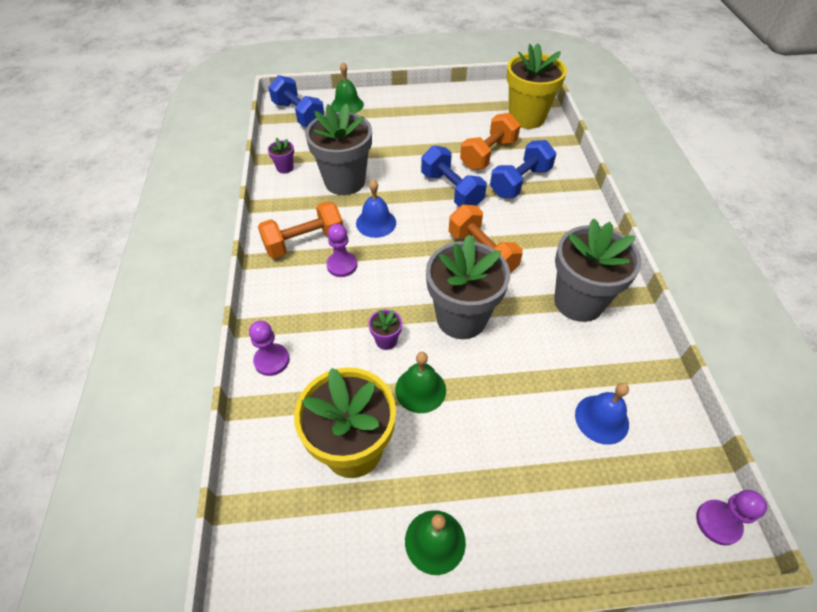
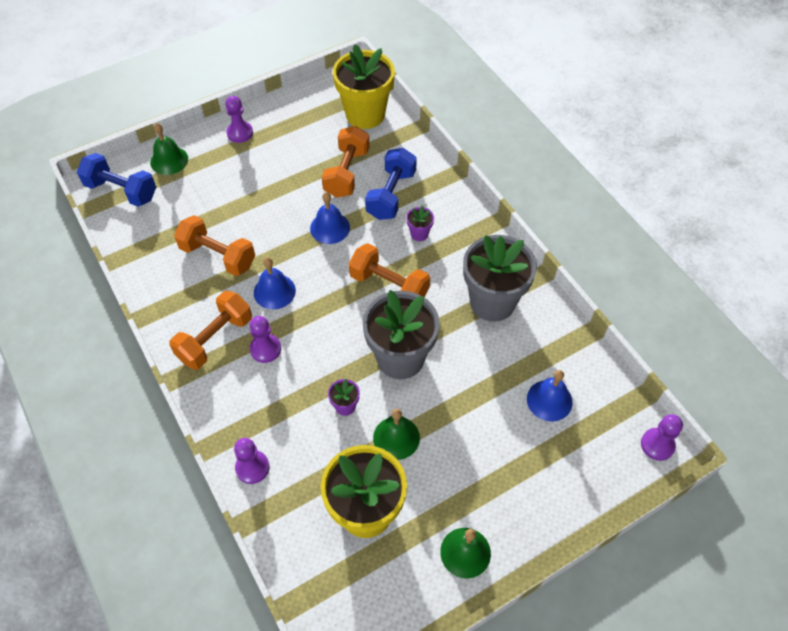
camera: 25 degrees left, 5 degrees up
purple flower pot [268,138,294,174] -> purple flower pot moved to [406,205,434,241]
grey flower pot [305,103,372,195] -> orange dumbbell [174,215,255,276]
blue dumbbell [421,145,487,207] -> blue bell [310,192,350,244]
none -> purple pawn [225,96,253,143]

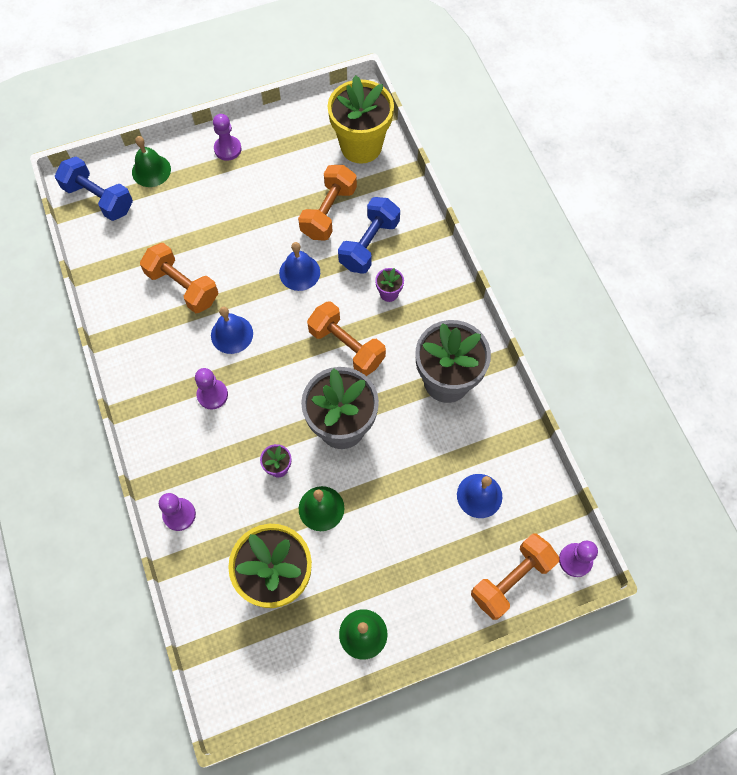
camera: 10 degrees right, 10 degrees up
orange dumbbell [169,291,252,370] -> orange dumbbell moved to [471,534,559,620]

